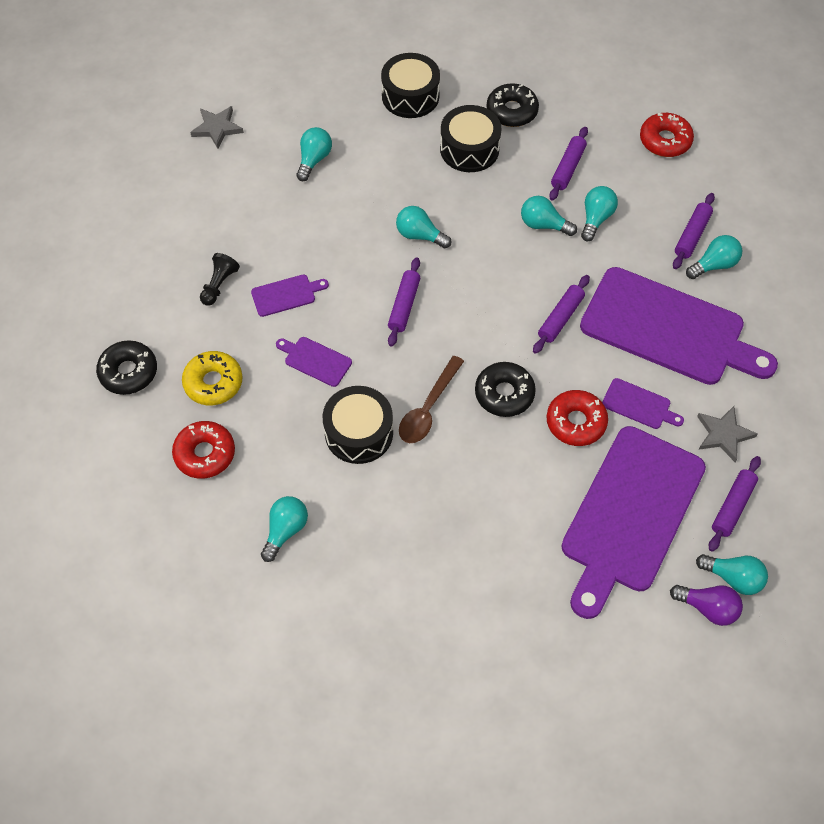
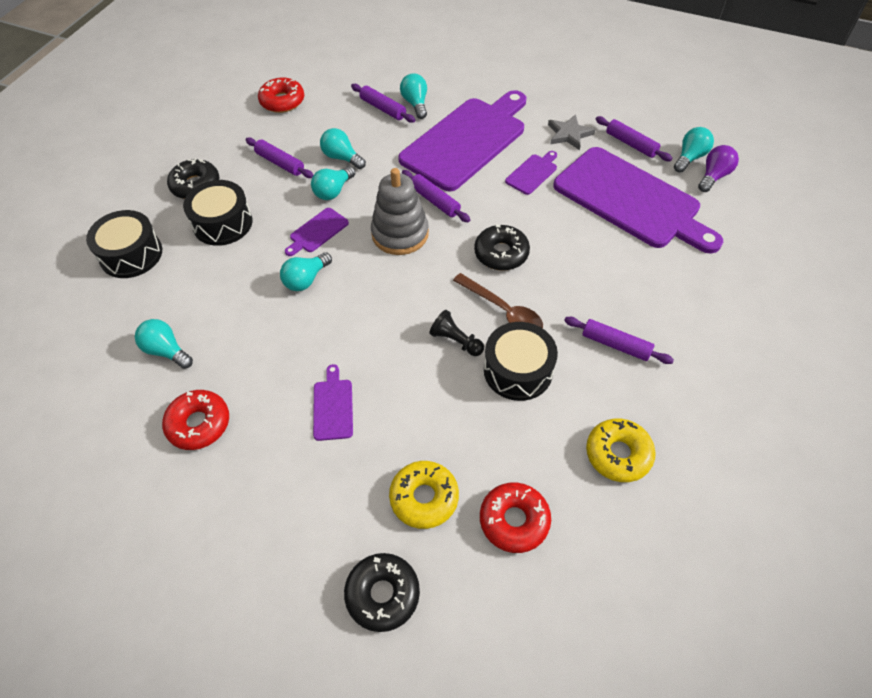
camera: 75 degrees left, 5 degrees down
grey star [190,106,244,149] -> none
black pawn [200,253,240,306] -> black pawn moved to [429,310,484,356]
turquoise light bulb [261,496,308,562] -> yellow donut [586,419,656,482]
purple cutting board [276,337,352,387] -> purple cutting board moved to [285,208,349,256]
purple rolling pin [388,257,420,347] -> purple rolling pin moved to [564,317,674,364]
red donut [547,390,608,446] -> red donut moved to [162,390,229,450]
none -> grey stacking toy [371,168,429,255]

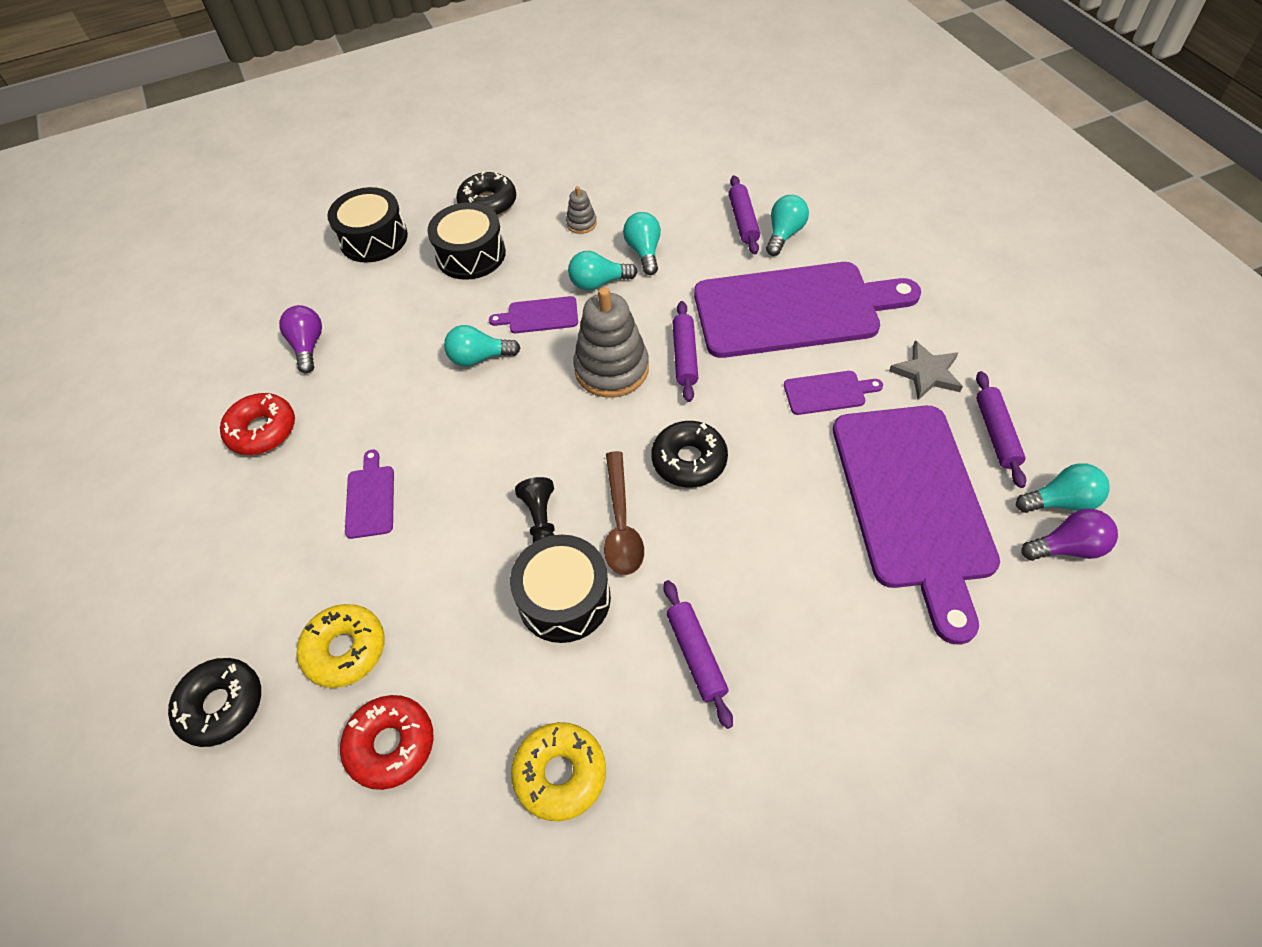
camera: 45 degrees right, 0 degrees up
turquoise light bulb [135,319,193,369] -> purple light bulb [279,305,322,373]
purple rolling pin [245,137,313,178] -> grey stacking toy [566,186,597,234]
red donut [258,78,304,113] -> none
purple cutting board [313,364,353,441] -> purple cutting board turned 45 degrees counterclockwise [345,450,394,539]

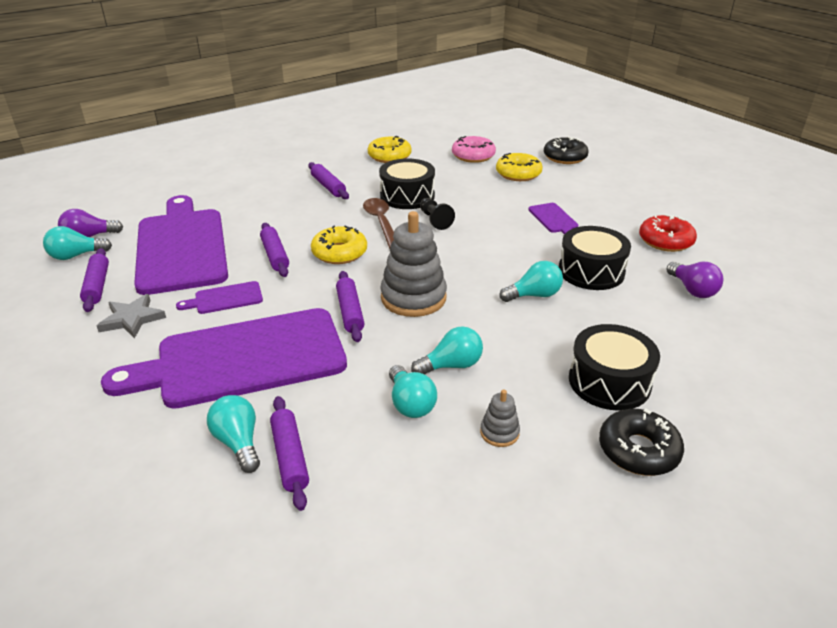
camera: 165 degrees right, 20 degrees down
black drum [327,187,408,263] -> black drum moved to [559,226,631,290]
red donut [340,695,433,790] -> pink donut [452,136,496,163]
purple cutting board [489,296,578,333] -> none
black donut [651,421,728,488] -> yellow donut [311,225,367,264]
turquoise light bulb [766,195,809,256] -> turquoise light bulb turned 135 degrees clockwise [207,395,260,473]
none -> purple rolling pin [260,223,289,277]

